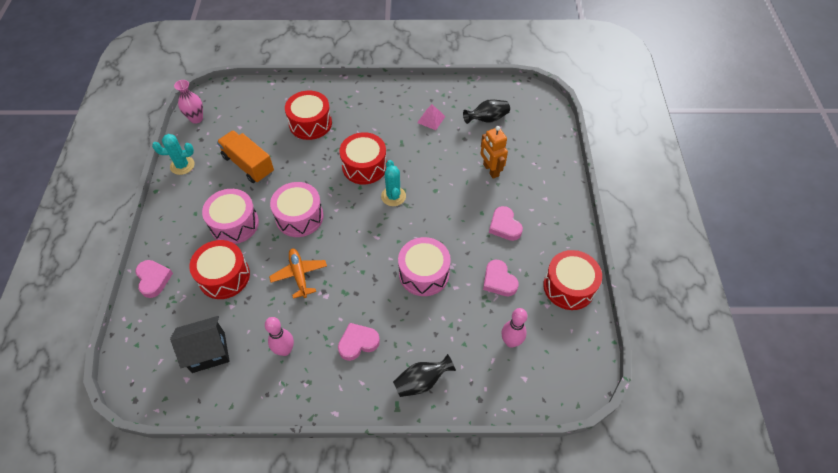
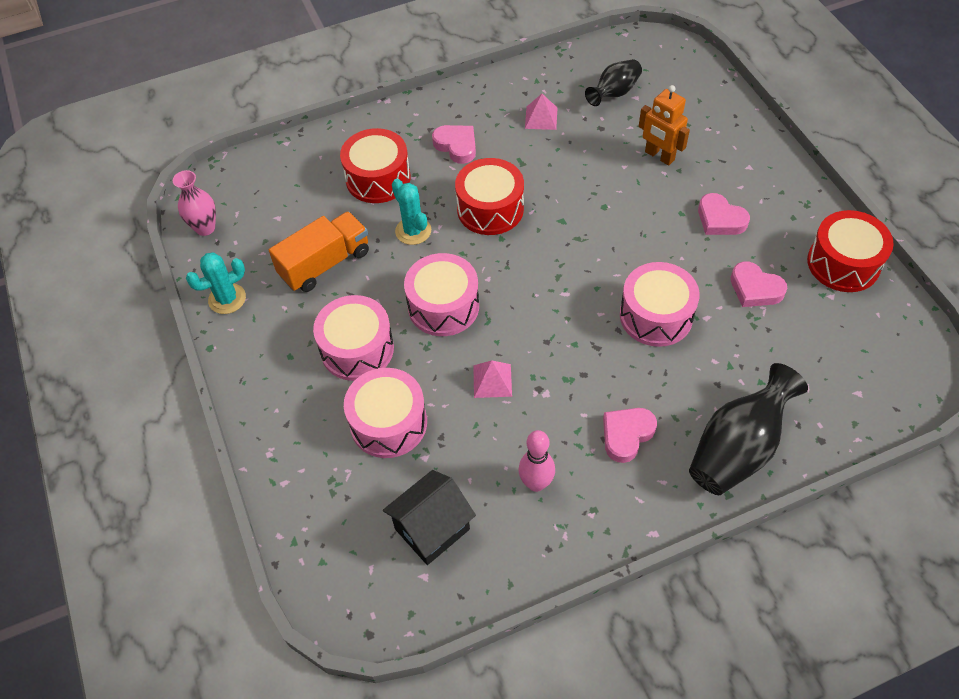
camera: 20 degrees left, 0 degrees up
pink heart [135,260,173,298] -> pink heart moved to [432,125,476,164]
red drum [189,240,250,299] -> pink drum [344,368,427,458]
orange truck [217,130,274,183] -> orange truck turned 120 degrees clockwise [269,211,369,292]
orange plane [269,249,327,299] -> pink pyramid [473,360,512,398]
turquoise cactus [381,160,406,206] -> turquoise cactus moved to [392,179,431,245]
black vase [393,354,456,397] -> black vase [689,363,808,495], size x1.64
pink bowling pin [502,308,527,348] -> none

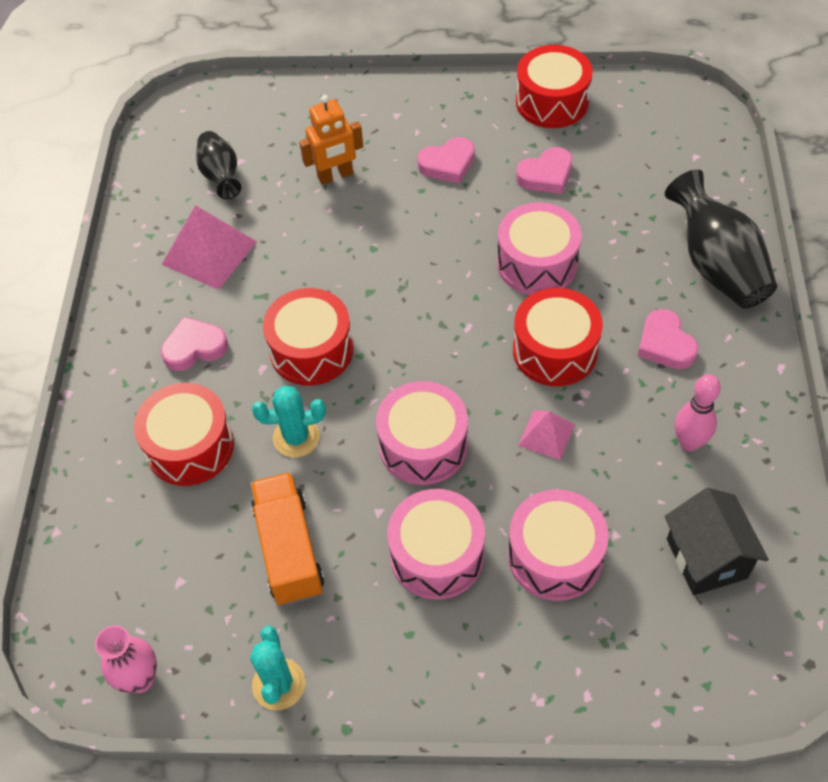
camera: 65 degrees left, 0 degrees up
pink pyramid [525,94,557,130] -> pink pyramid [162,205,257,290], size x1.74
none -> red drum [513,288,603,386]

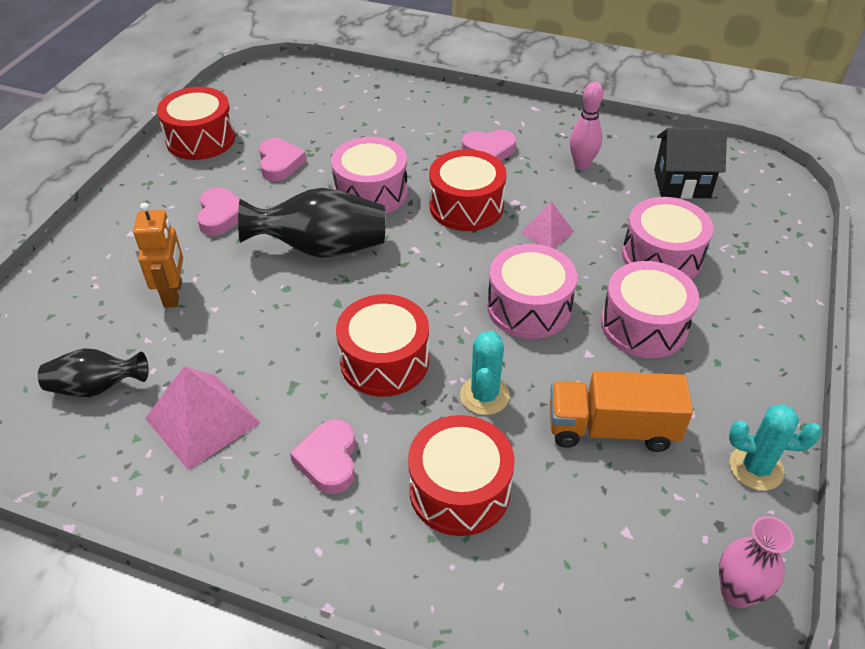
camera: 75 degrees left, 10 degrees down
black vase [665,169,777,309] -> black vase moved to [238,188,386,258]

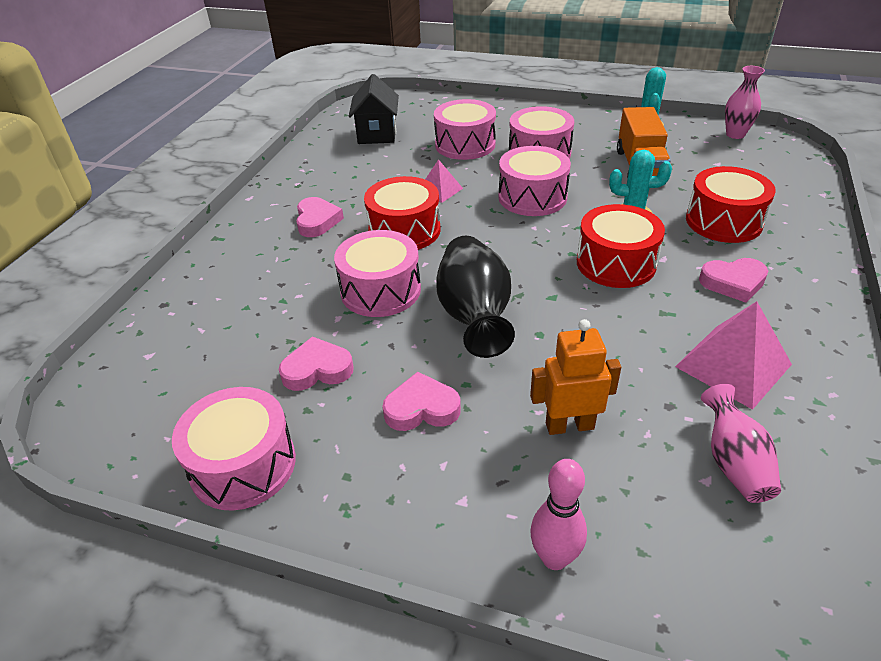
camera: 90 degrees left, 5 degrees down
black vase [38,348,149,397] -> pink vase [701,384,781,503]
red drum [157,87,235,160] -> pink drum [172,387,296,511]
pink bowling pin [570,82,603,169] -> pink bowling pin moved to [530,459,587,570]

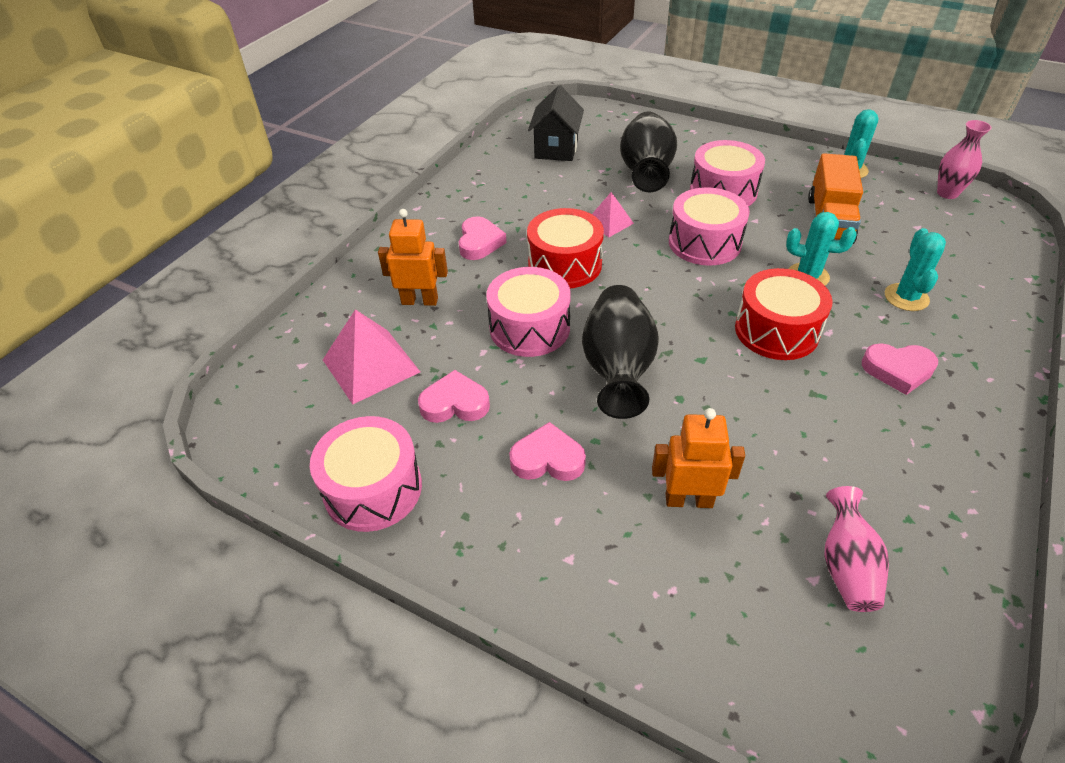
camera: 10 degrees right, 5 degrees up
pink drum [434,99,496,160] -> black vase [620,112,677,192]
pink bowling pin [530,459,587,570] -> none
pink pyramid [675,301,792,410] -> pink pyramid moved to [323,309,420,404]
red drum [686,166,776,243] -> turquoise cactus [885,228,946,311]
none -> orange robot [378,209,448,306]

